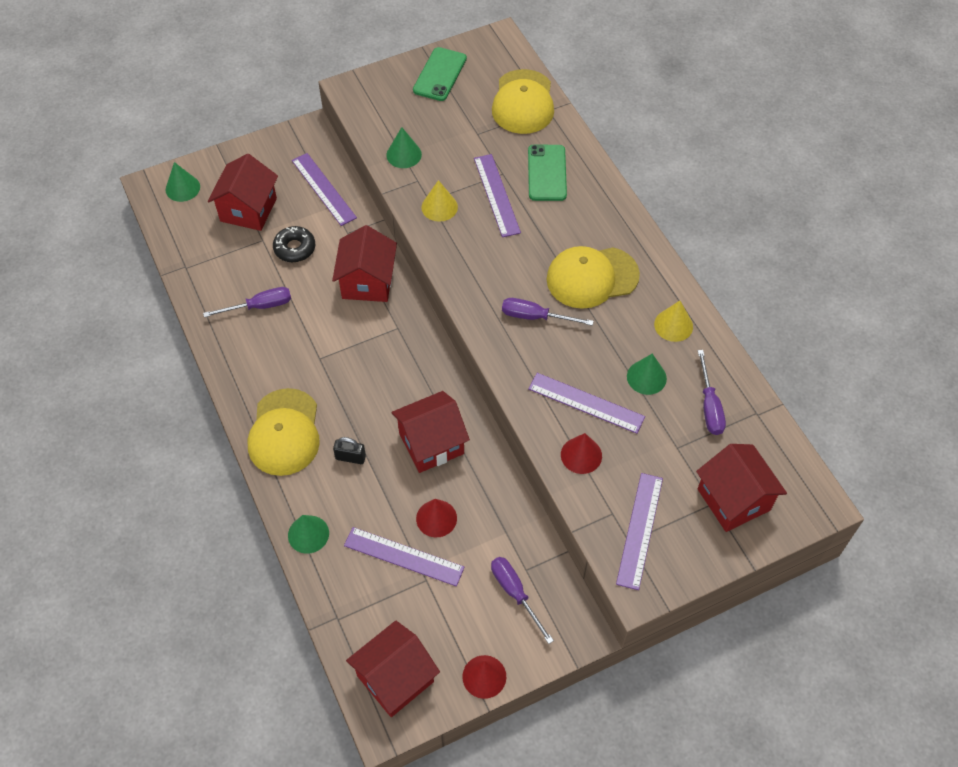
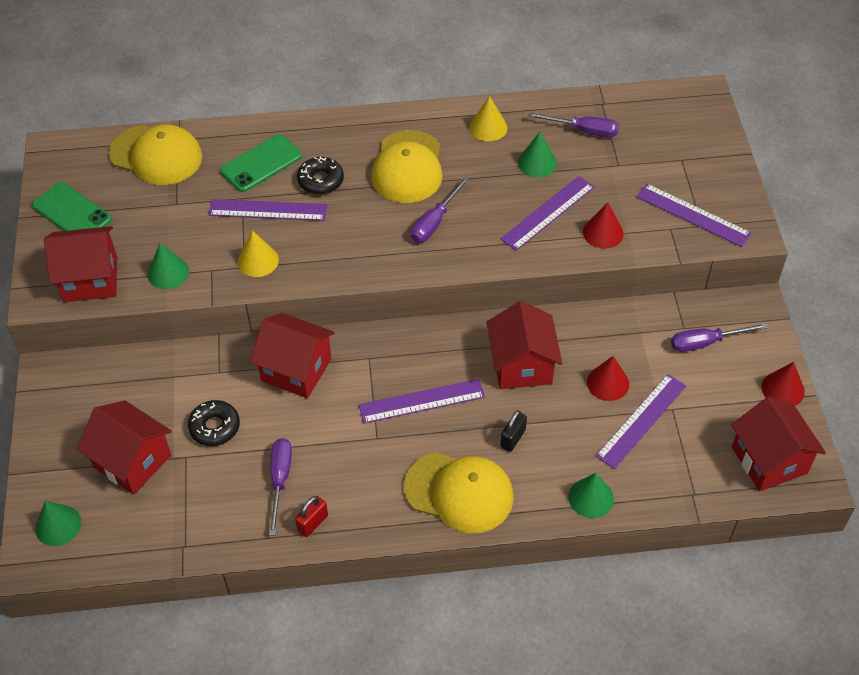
camera: 70 degrees left, 5 degrees down
purple ruler [292,153,357,226] -> purple ruler moved to [359,379,485,424]
green phone [528,145,567,201] -> green phone turned 60 degrees counterclockwise [220,134,302,192]
red house [696,444,787,532] -> red house moved to [44,226,117,302]
none -> red padlock [295,496,328,537]
none -> black donut [297,157,344,195]

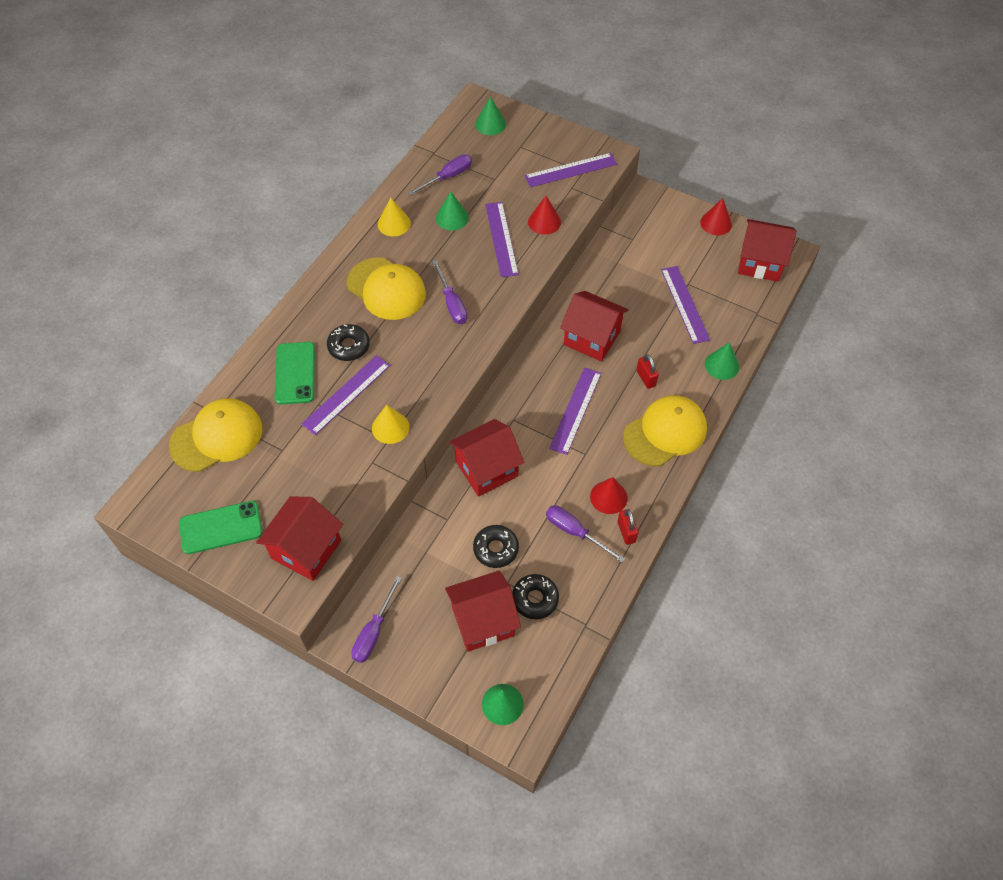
camera: 55 degrees left, 5 degrees up
green cone [147,243,189,289] -> green cone moved to [475,97,506,135]
black padlock [500,410,527,452] -> red padlock [636,354,659,389]
red cone [587,356,629,401] -> red cone moved to [590,477,628,514]
purple screwdriver [671,323,768,352] -> purple screwdriver moved to [351,576,402,663]
none -> black donut [512,574,559,619]

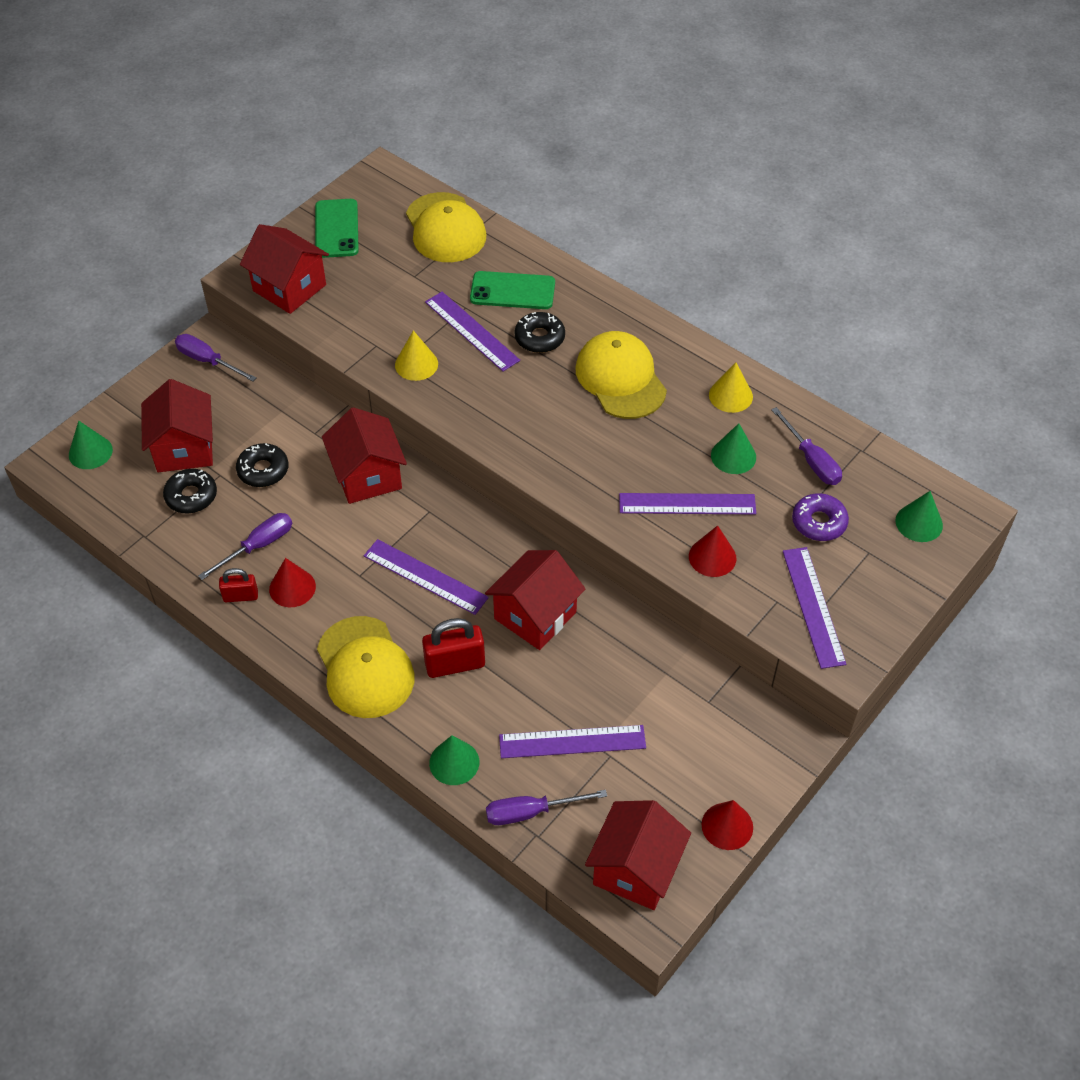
camera: 100 degrees right, 5 degrees down
yellow cap [347,257,426,320] -> yellow cap turned 105 degrees clockwise [575,331,667,419]
purple screwdriver [432,260,467,324] -> purple screwdriver moved to [486,790,607,825]
red padlock [636,354,659,389] -> red padlock [422,618,485,678], size x1.64
none -> purple donut [792,493,849,541]

